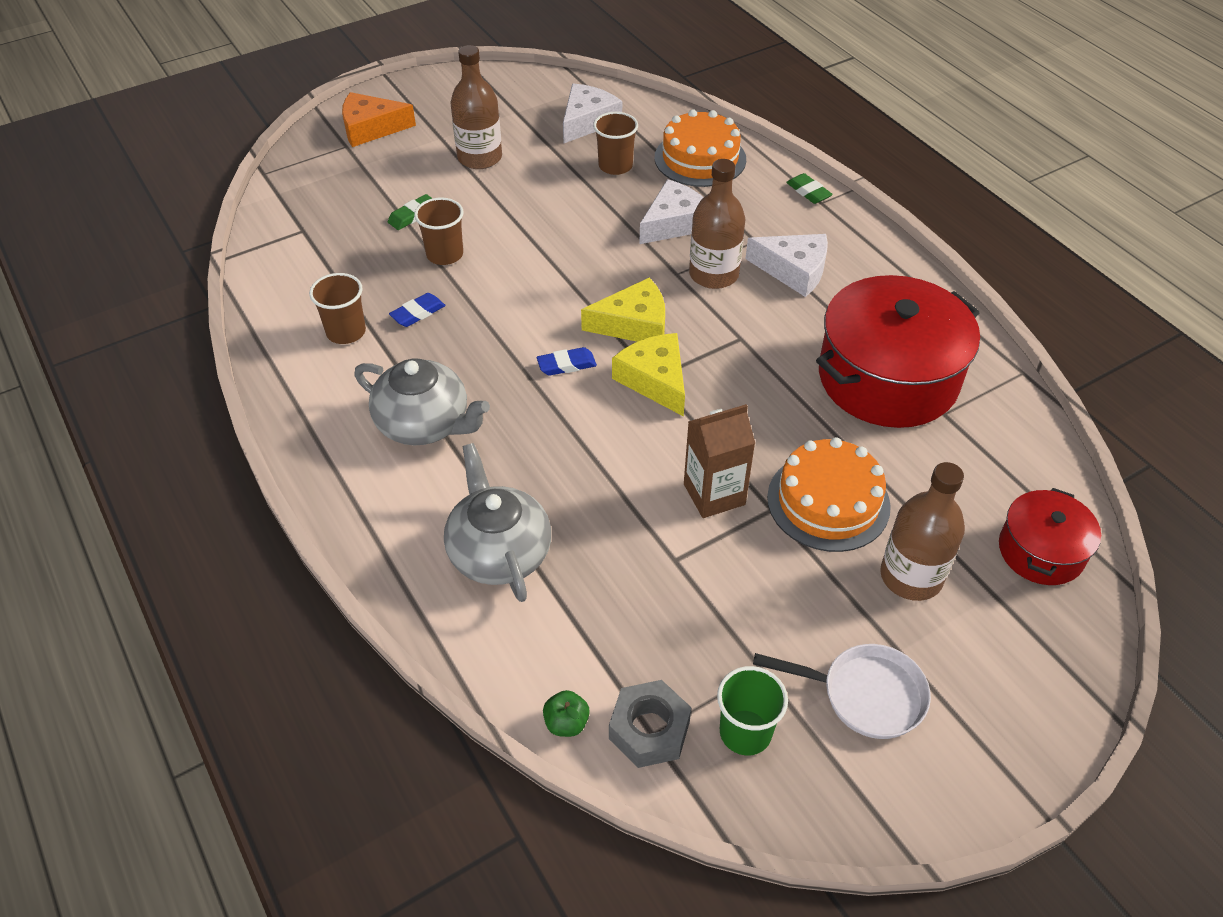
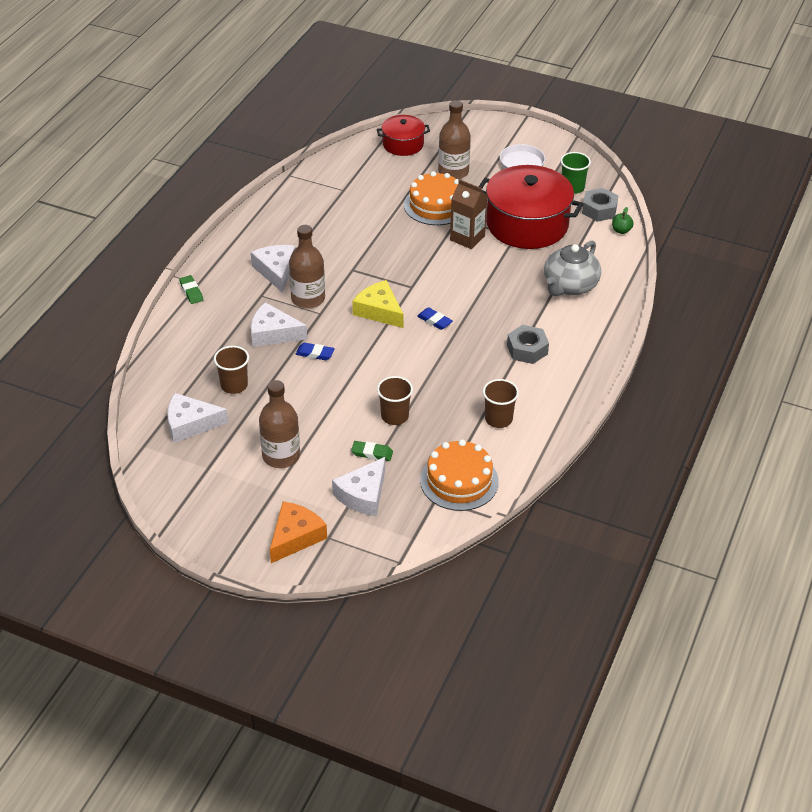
camera: 125 degrees left, 5 degrees down
orange cheese [342,92,416,147] -> orange cheese turned 105 degrees counterclockwise [270,501,327,563]
grey teapot [354,359,490,445] -> grey nut [507,325,549,364]
blue eraser [389,293,446,327] -> blue eraser moved to [296,343,335,360]
yellow cheese [612,333,685,417] -> none
orange cake [655,109,746,187] -> orange cake moved to [420,439,499,511]
green eraser [786,173,833,204] -> green eraser turned 45 degrees counterclockwise [179,275,203,304]
red pot [816,275,980,428] -> red pot moved to [479,165,583,249]
none -> white cheese [332,457,385,516]

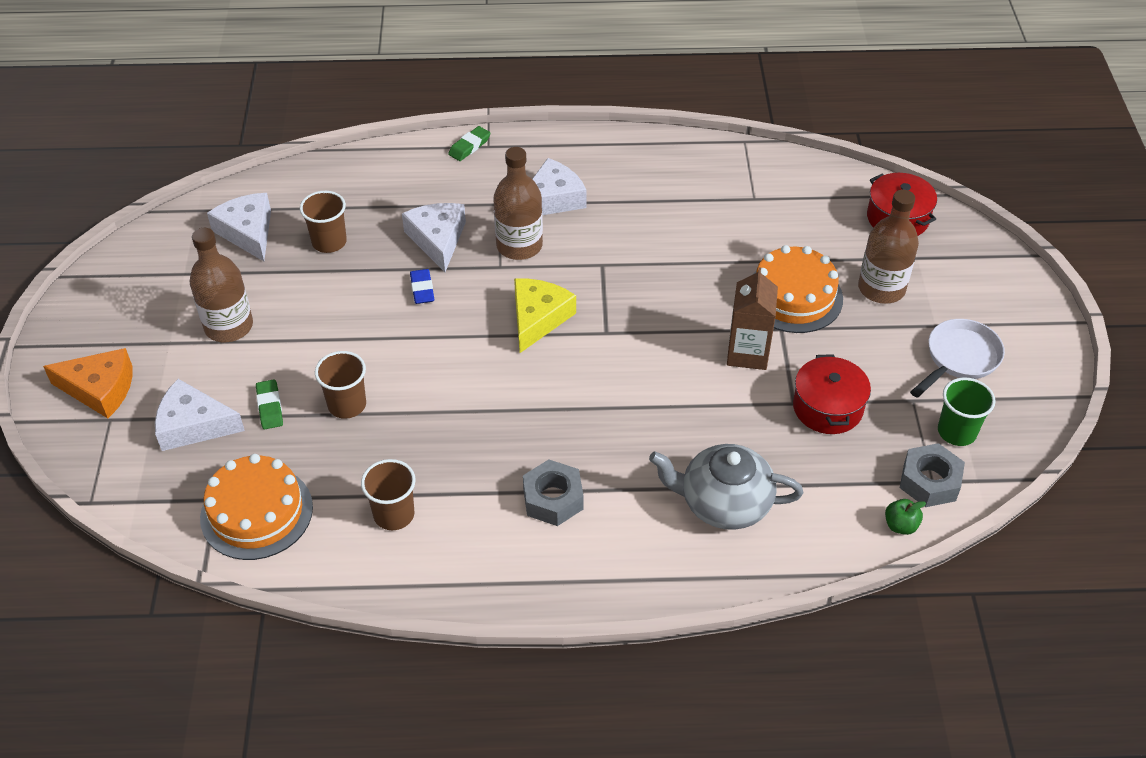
camera: 65 degrees right, 5 degrees up
blue eraser [417,307,453,330] -> none
red pot [479,165,583,249] -> red pot [793,354,871,434], size x0.53

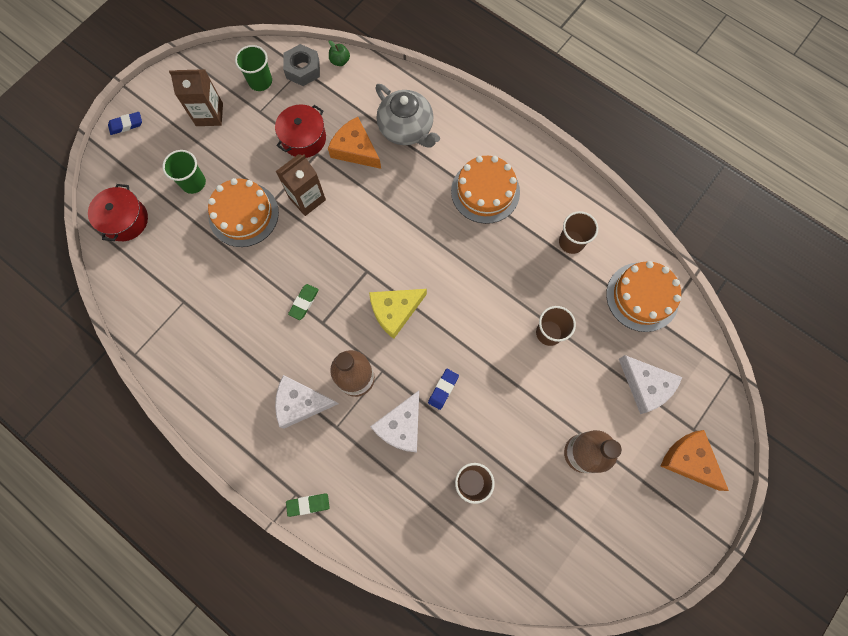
camera: 140 degrees left, 25 degrees up
white cheese [207,193,271,261] -> none
green eraser [256,379,283,429] -> green eraser moved to [288,284,319,320]
grey nut [523,460,584,526] -> orange cake [451,156,520,224]
brown bottle [858,190,919,304] -> green cup [163,150,206,194]
white pan [910,319,1005,398] -> brown carton [169,69,223,126]
none -> blue eraser [108,112,142,135]
none -> orange cheese [328,117,381,169]

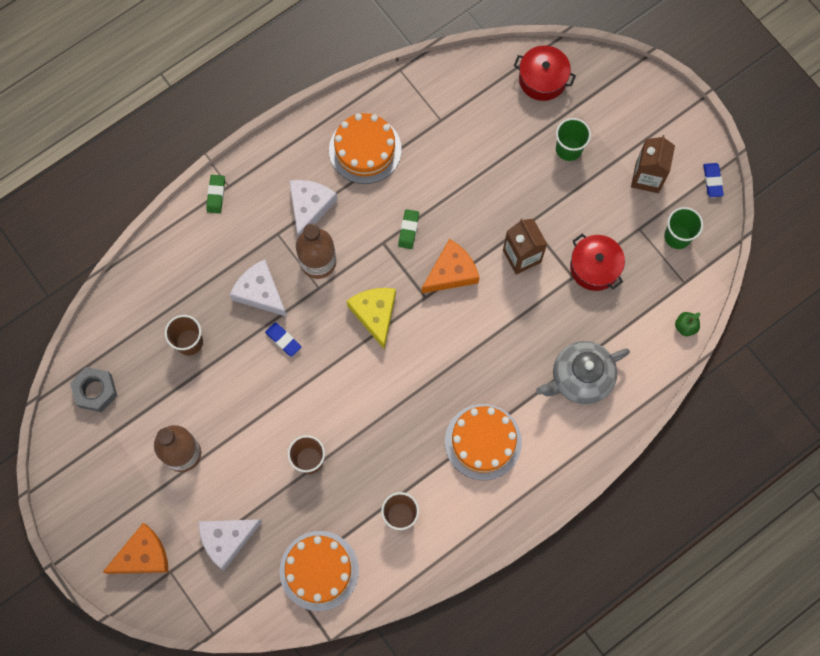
camera: 105 degrees right, 0 degrees up
blue eraser [108,112,142,135] -> blue eraser moved to [703,163,724,197]
orange cake [208,178,279,247] -> orange cake moved to [329,113,402,184]
grey nut [283,44,320,86] -> grey nut moved to [70,367,117,412]
green eraser [288,284,319,320] -> green eraser turned 60 degrees clockwise [398,209,419,249]
orange cheese [328,117,381,169] -> orange cheese moved to [422,239,480,293]

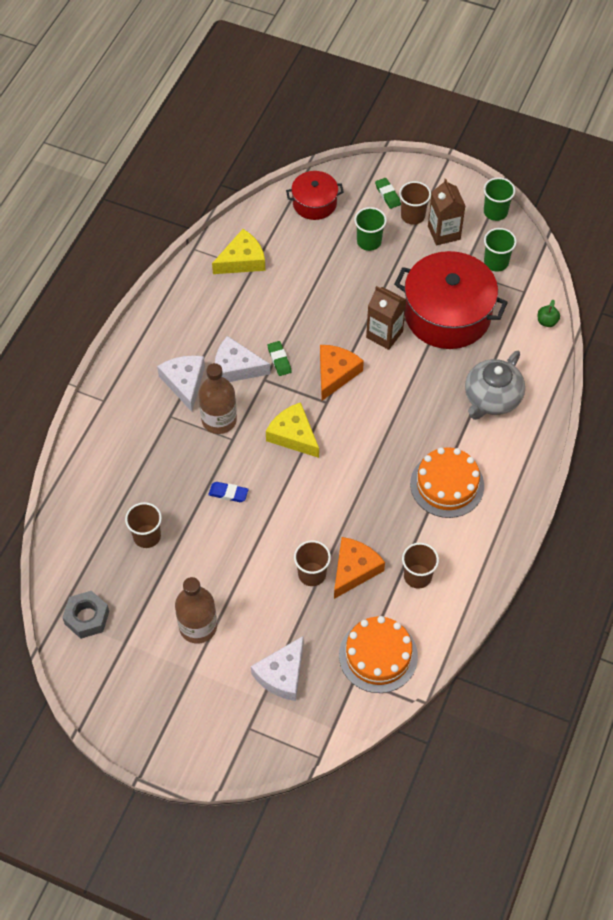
camera: 30 degrees left, 15 degrees down
orange cheese [103,523,169,574] -> orange cheese moved to [334,537,385,599]
green eraser [206,175,225,213] -> green eraser moved to [375,178,401,209]
white cheese [230,259,287,317] -> white cheese moved to [215,336,270,382]
orange cake [329,113,402,184] -> none
red pot [570,234,625,291] -> red pot [394,251,508,349], size x1.87
blue eraser [703,163,724,197] -> green cup [484,177,515,221]
none -> yellow cheese [212,229,265,274]
none -> brown cup [399,181,431,225]

